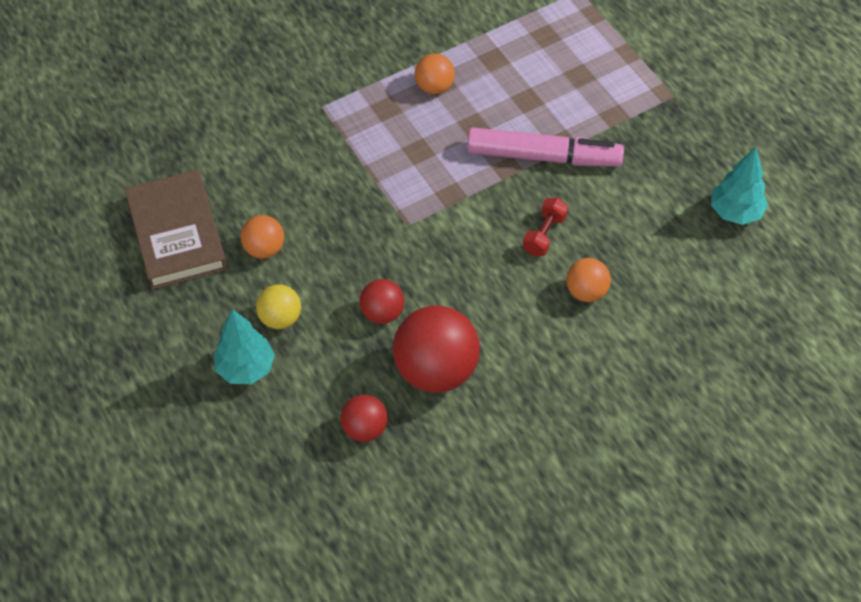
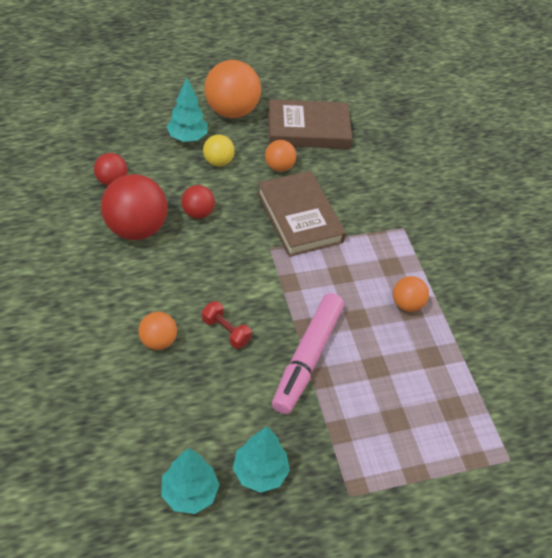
camera: 100 degrees right, 5 degrees down
none -> orange ball [204,60,261,118]
none -> turquoise tree [233,426,290,493]
none -> brown book [257,171,346,257]

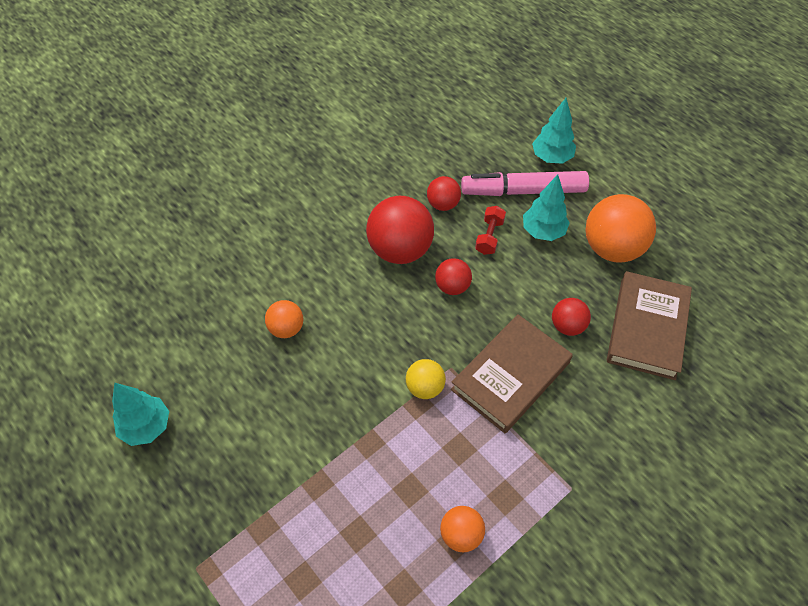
camera: 70 degrees right, 5 degrees up
red dumbbell [202,301,252,349] -> red dumbbell moved to [475,206,506,255]
yellow ball [203,134,235,167] -> yellow ball moved to [406,359,446,399]
turquoise tree [233,426,290,493] -> turquoise tree moved to [532,98,576,164]
orange ball [265,140,296,172] -> red ball [552,298,591,336]
brown book [268,99,352,149] -> brown book turned 45 degrees clockwise [607,271,692,380]
pink marker [272,293,344,414] -> pink marker moved to [461,171,589,196]

